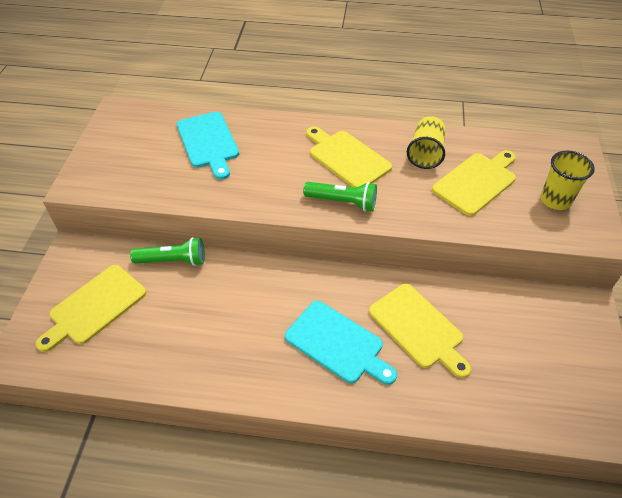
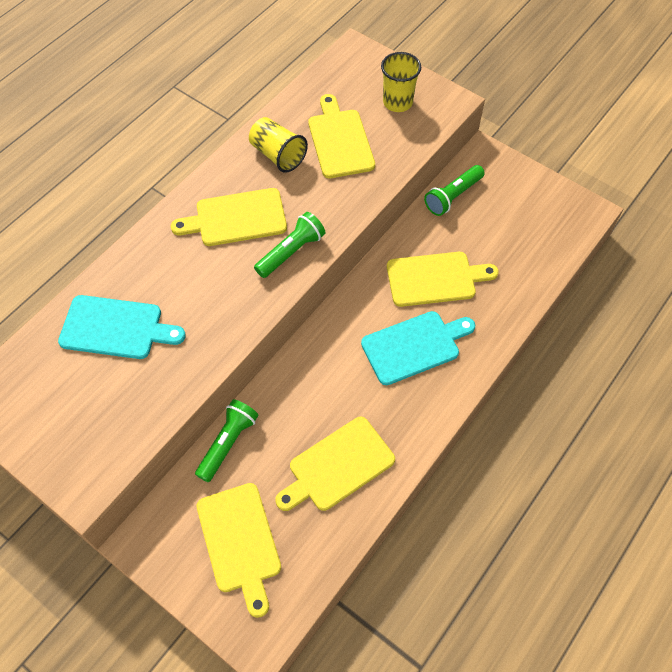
camera: 60 degrees left, 10 degrees up
none -> yellow cutting board [275,417,395,511]
none -> green flashlight [424,165,485,216]

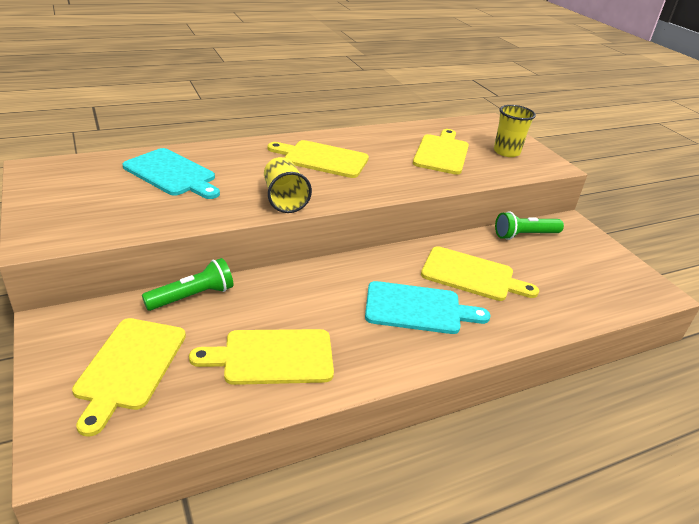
camera: 25 degrees right, 25 degrees down
yellow cup [249,117,308,173] -> yellow cup moved to [264,157,312,213]
green flashlight [254,212,325,278] -> none

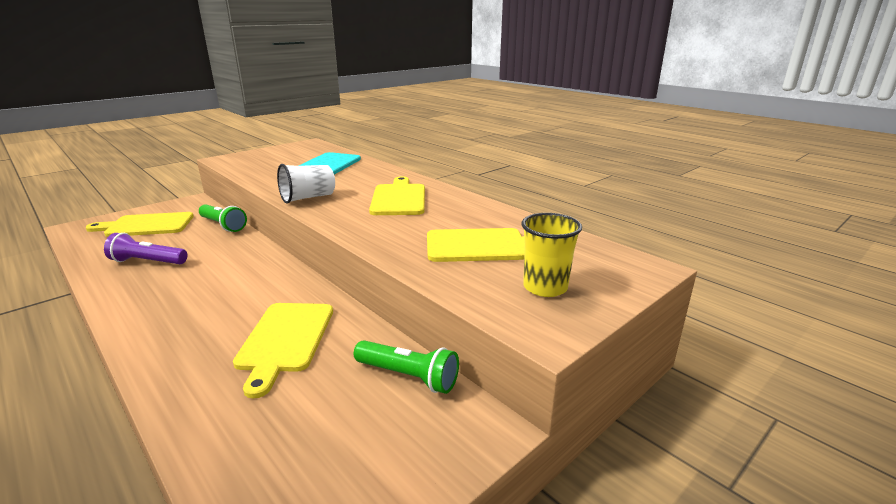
camera: 75 degrees right, 10 degrees down
yellow cutting board [189,329,334,385] -> purple flashlight [104,233,187,264]
yellow cup [264,157,312,213] -> white cup [277,164,335,204]
turquoise cutting board [365,281,490,334] -> none
green flashlight [495,212,564,240] -> green flashlight turned 150 degrees clockwise [354,340,459,394]

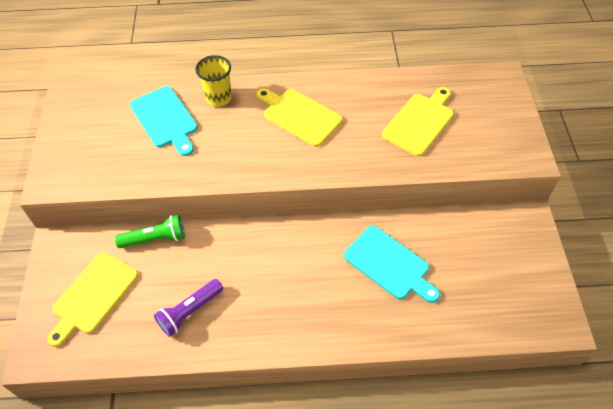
camera: 50 degrees left, 30 degrees up
yellow cutting board [233,303,333,398] -> turquoise cutting board [344,226,440,303]
white cup [277,164,335,204] -> none
green flashlight [354,340,459,394] -> none
yellow cup [521,213,582,297] -> yellow cup moved to [196,55,232,107]

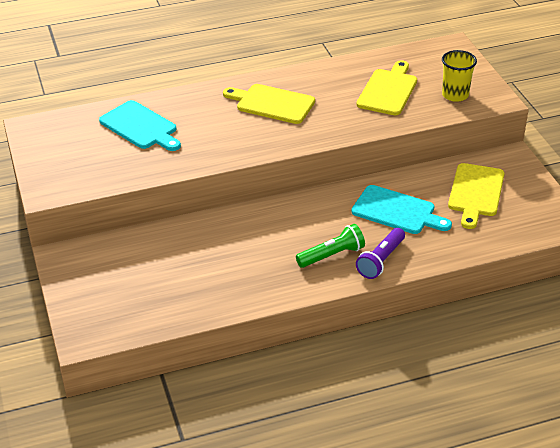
camera: 15 degrees left, 15 degrees down
yellow cutting board [47,253,138,347] -> yellow cutting board moved to [448,163,504,229]
green flashlight [115,215,185,248] -> green flashlight moved to [296,224,365,268]
purple flashlight [154,279,223,337] -> purple flashlight moved to [356,228,405,279]
yellow cup [196,55,232,107] -> yellow cup moved to [442,50,477,102]

